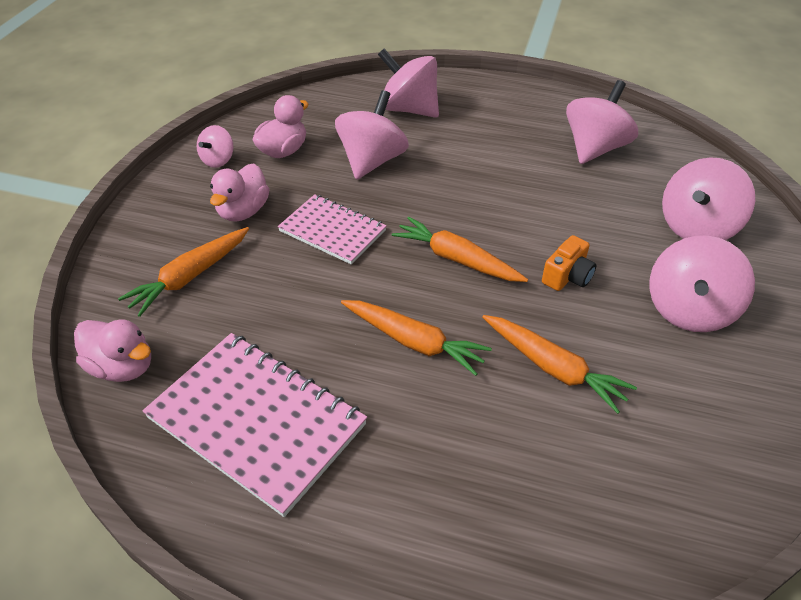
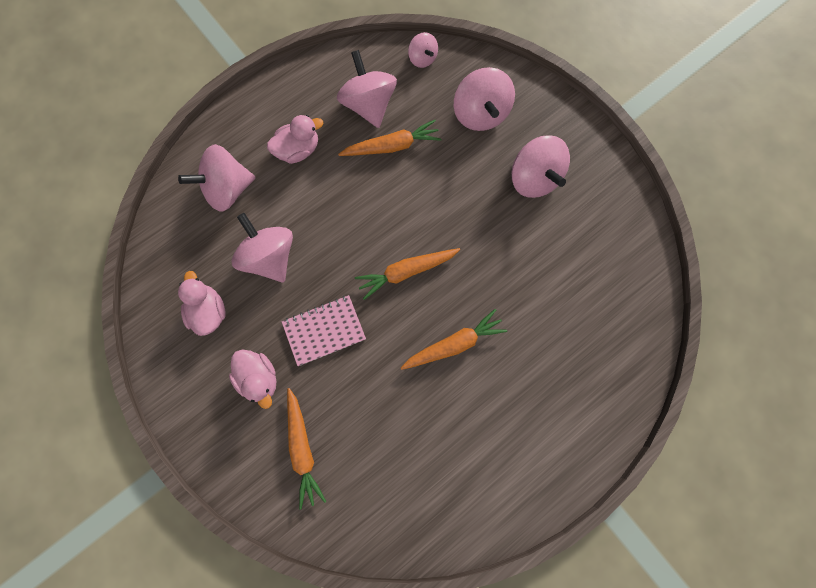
camera: 55 degrees left, 30 degrees up
pink duck [74,319,151,382] -> pink duck moved to [267,115,323,164]
pink notebook [143,333,367,517] -> none
pink spinning top [197,125,233,168] -> pink spinning top moved to [408,32,438,68]
orange carrot [482,315,637,414] -> orange carrot moved to [338,120,442,156]
orange camera [542,235,596,291] -> none

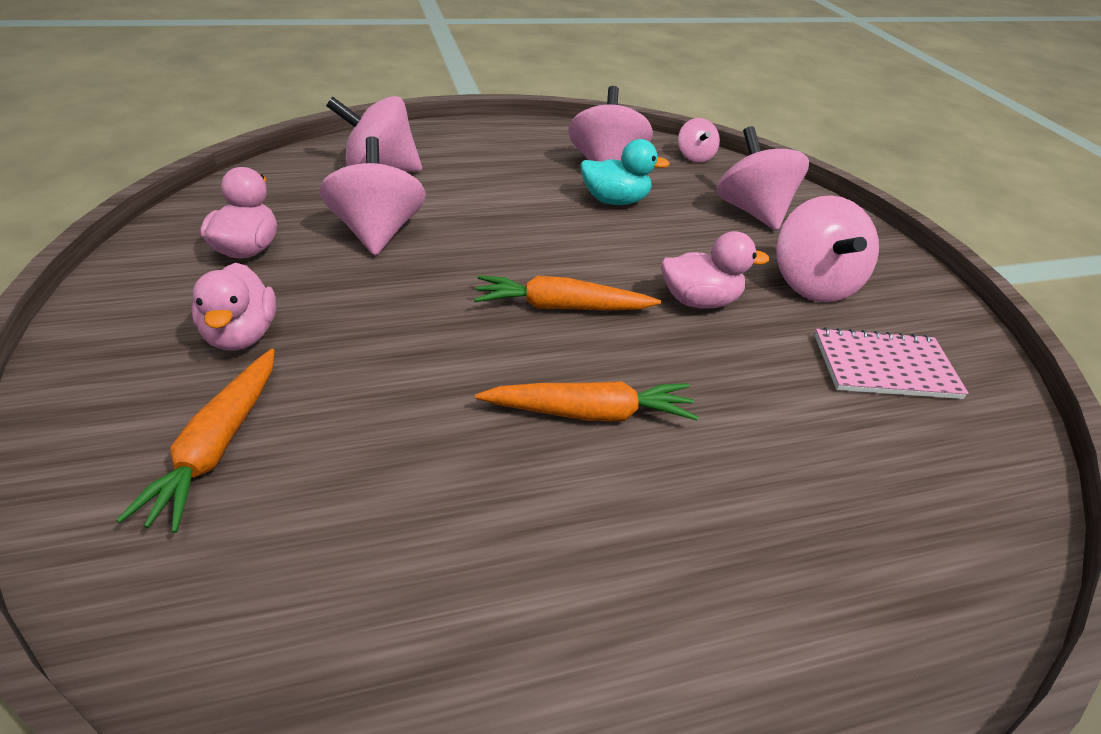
camera: 20 degrees right, 35 degrees down
pink duck [267,115,323,164] -> pink duck moved to [661,231,769,309]
pink notebook [282,295,366,366] -> pink notebook moved to [815,327,969,399]
orange carrot [338,120,442,156] -> turquoise duck [580,139,670,205]
pink spinning top [454,67,515,131] -> pink spinning top turned 150 degrees clockwise [717,126,809,230]

